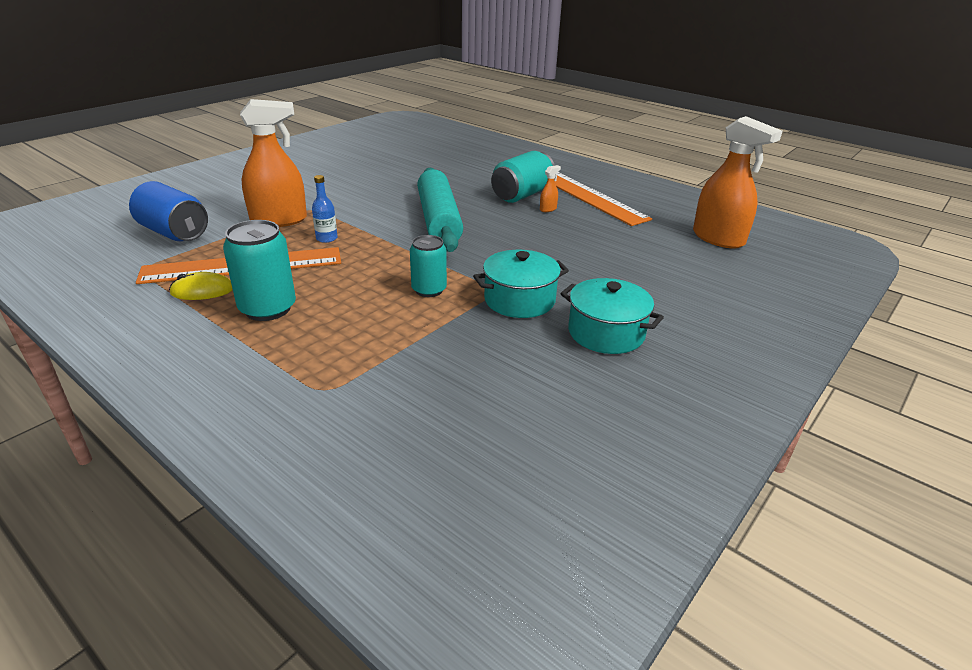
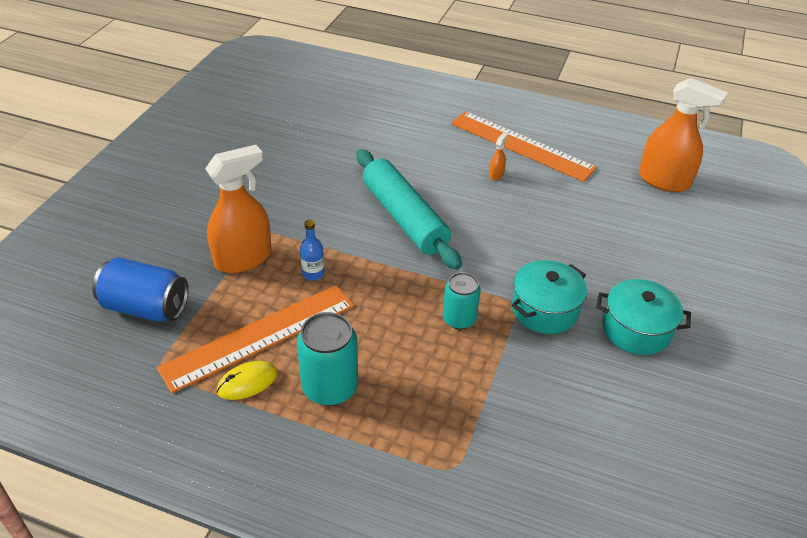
camera: 20 degrees left, 10 degrees up
turquoise can [491,151,555,203] -> none

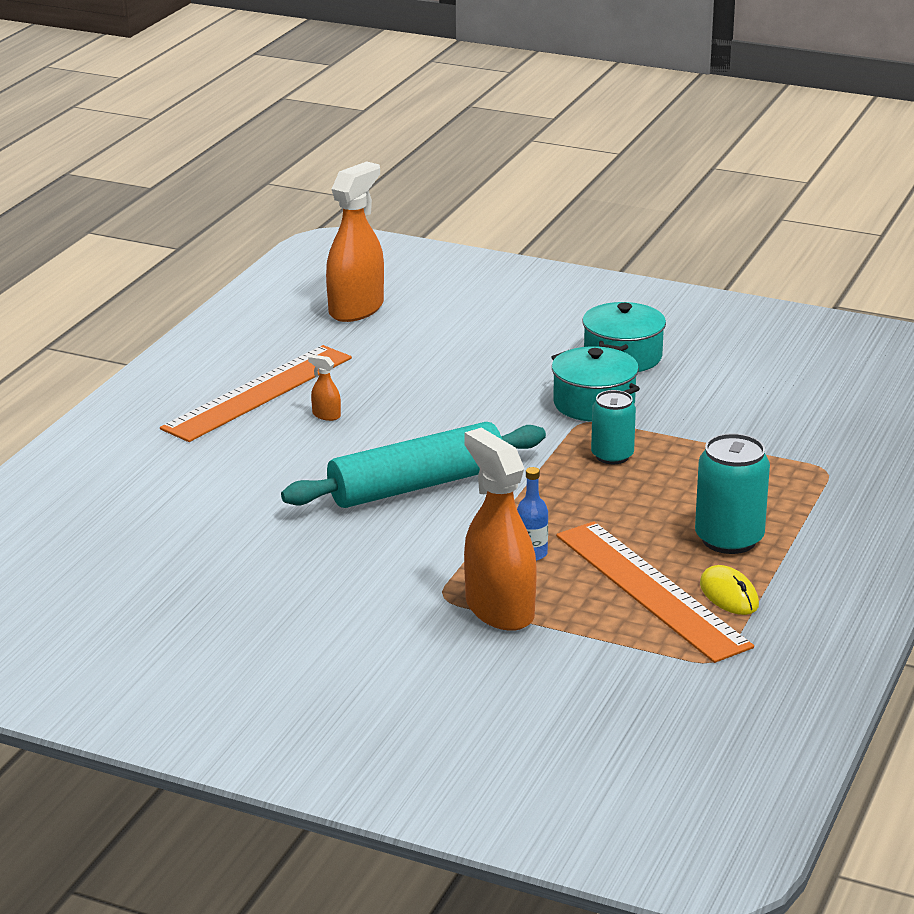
camera: 85 degrees left, 15 degrees down
blue can [92,257,189,322] -> none

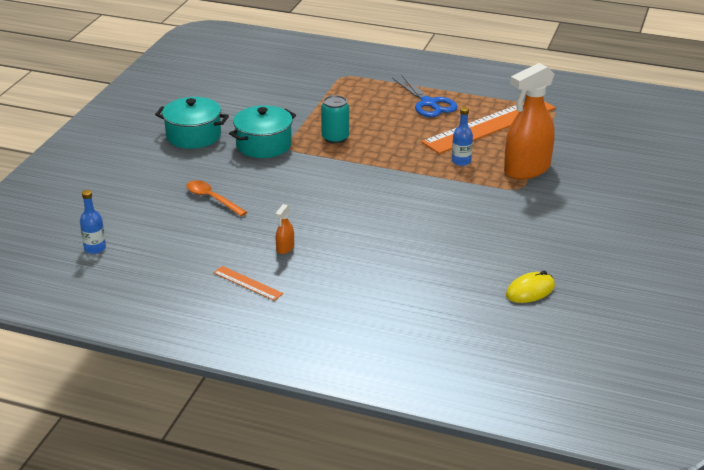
camera: 95 degrees left, 5 degrees up
orange ruler [160,345,352,442] -> orange ruler [213,266,283,301], size x0.42
turquoise rolling pin [281,422,546,508] -> none
orange spray bottle [326,161,384,322] -> blue bottle [80,190,106,254]
turquoise can [695,433,770,554] -> blue scissors [393,75,457,117]
yellow mouse [700,565,759,615] -> yellow mouse moved to [506,271,555,303]
none -> orange spoon [186,180,247,216]

